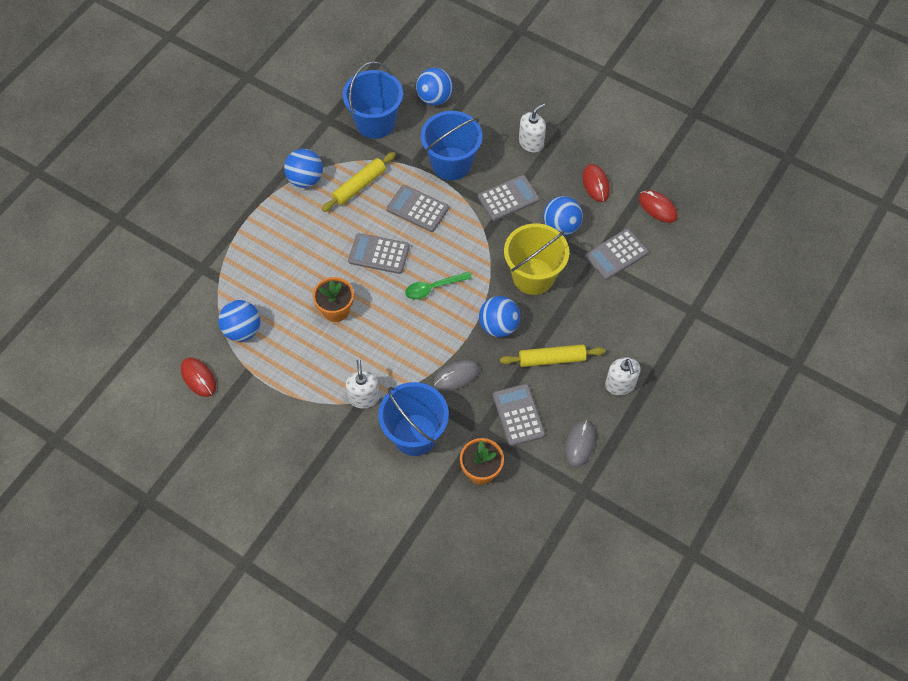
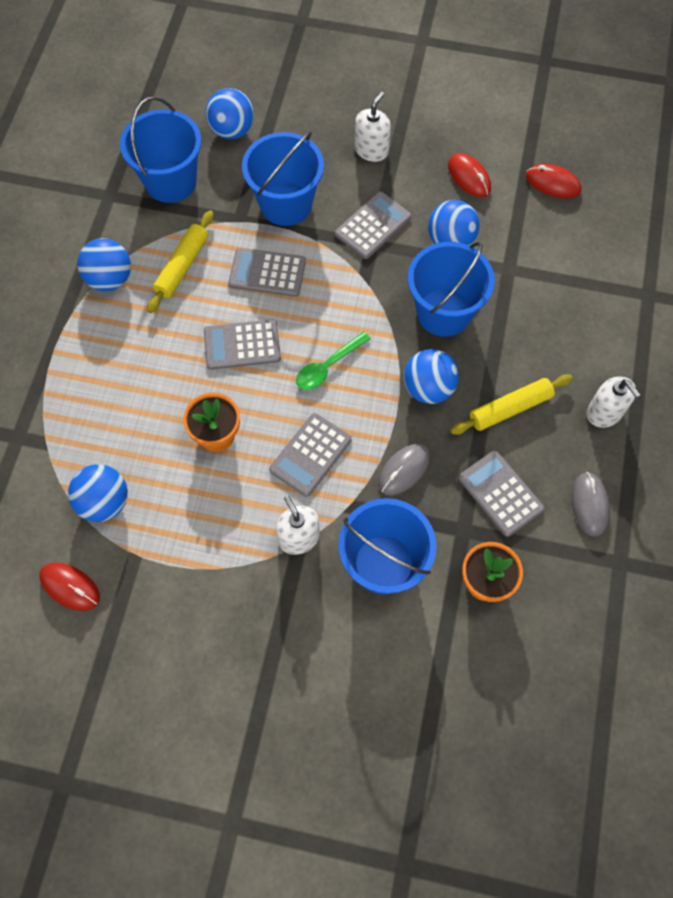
camera: 20 degrees left, 5 degrees up
yellow bucket [504,223,569,295] -> blue bucket [408,242,495,337]
grey calculator [585,229,649,280] -> grey calculator moved to [269,413,352,497]

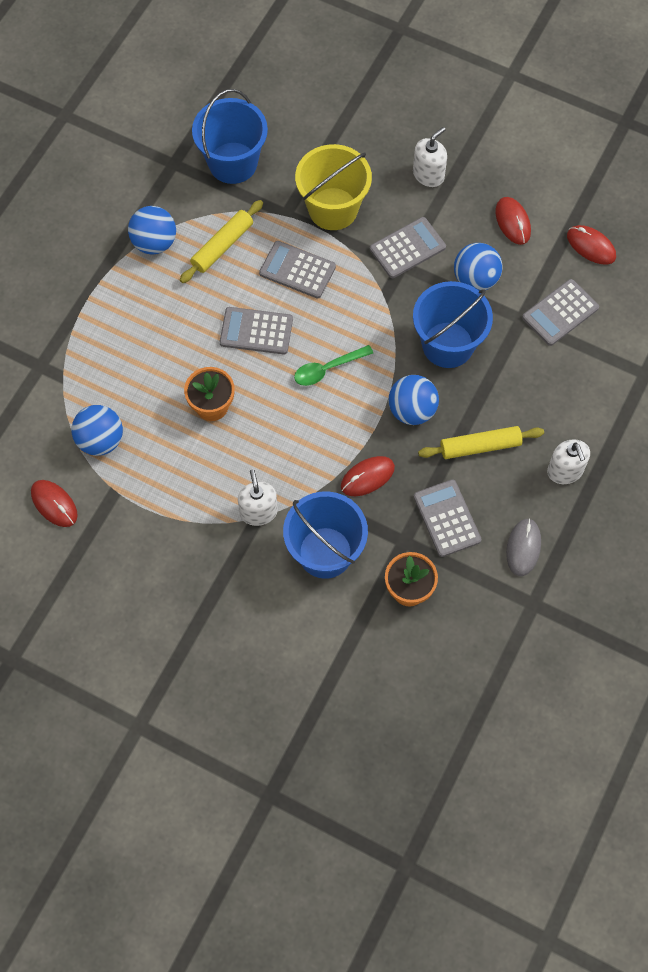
camera: 15 degrees right, 0 degrees up
blue ball [206,88,254,139] -> none
blue bucket [242,131,324,226] -> yellow bucket [295,144,372,230]
grey calculator [269,413,352,497] -> grey calculator moved to [522,279,599,346]
grey mouse [378,444,430,495] -> red mouse [341,456,395,496]

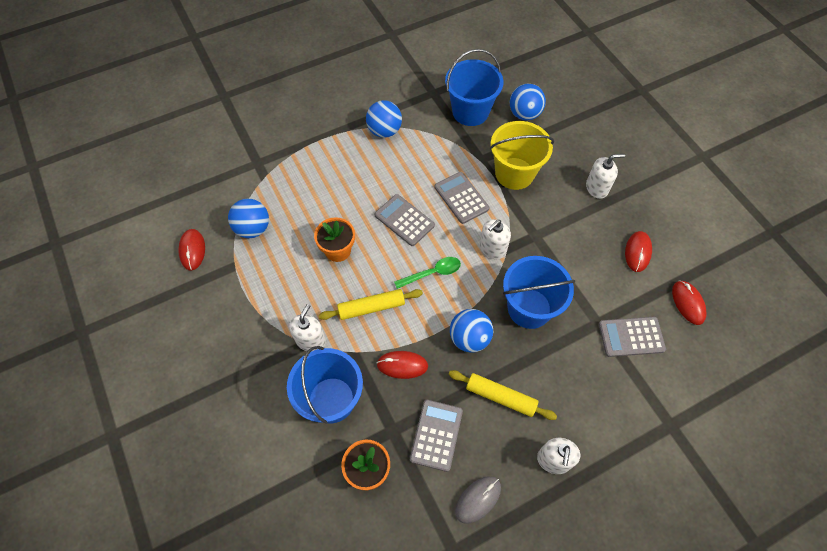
camera: 35 degrees right, 5 degrees down
yellow rolling pin [180,200,263,283] -> yellow rolling pin moved to [319,289,423,320]
green spoon [294,345,373,386] -> green spoon turned 150 degrees clockwise [394,257,461,289]
grey calculator [370,217,446,278] -> none
blue ball [454,243,503,291] -> blue ball moved to [510,84,546,121]
none -> white soap dispenser [480,219,511,259]

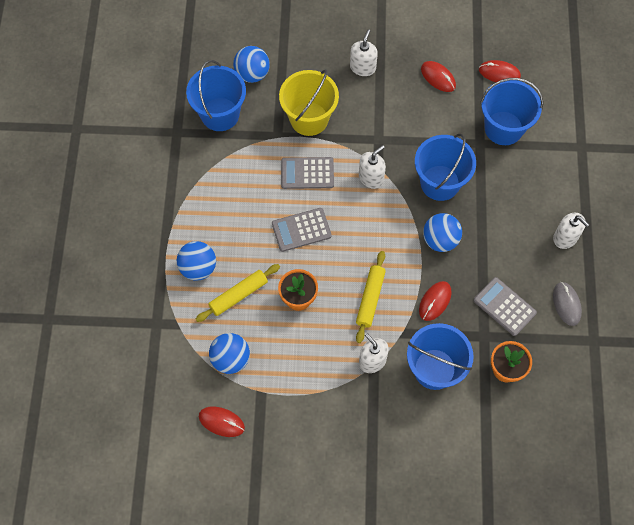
camera: 60 degrees left, 5 degrees up
blue ball [366,100,402,138] -> blue ball moved to [177,241,216,280]
green spoon [394,257,461,289] -> none
yellow rolling pin [449,370,557,420] -> yellow rolling pin moved to [196,264,280,322]
white soap dispenser [480,219,511,259] -> white soap dispenser turned 120 degrees counterclockwise [359,145,386,189]
grey calculator [599,317,666,357] -> blue bucket [480,78,543,145]

